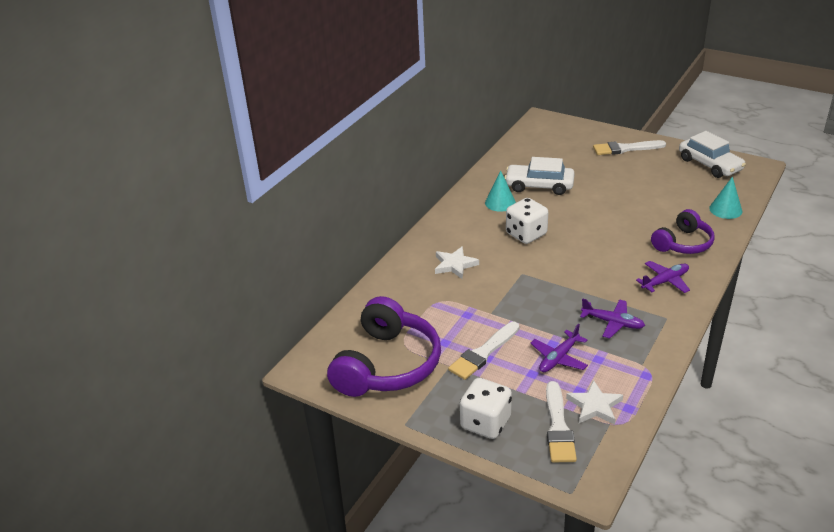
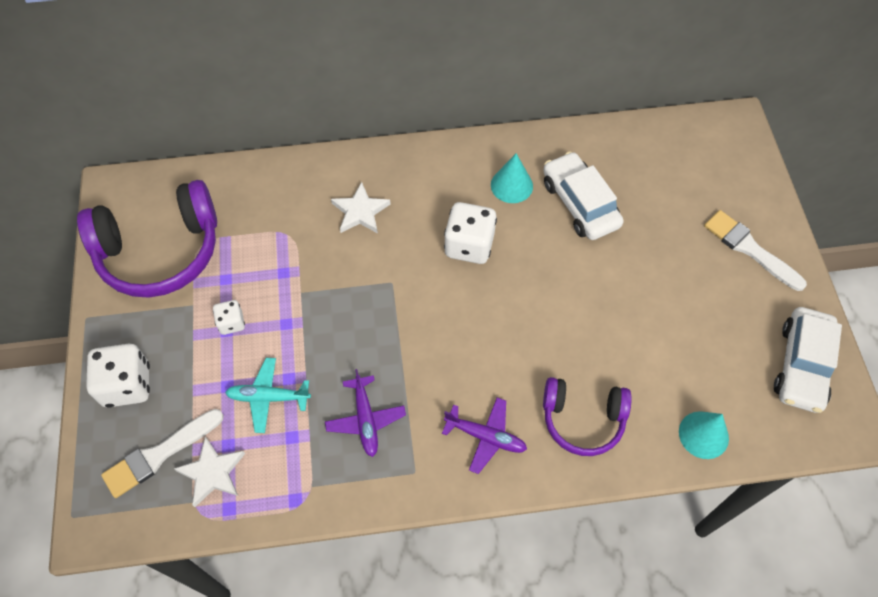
camera: 50 degrees right, 25 degrees up
white brush [448,322,519,380] -> white dice [213,300,245,335]
purple plane [530,323,588,372] -> turquoise plane [225,358,311,433]

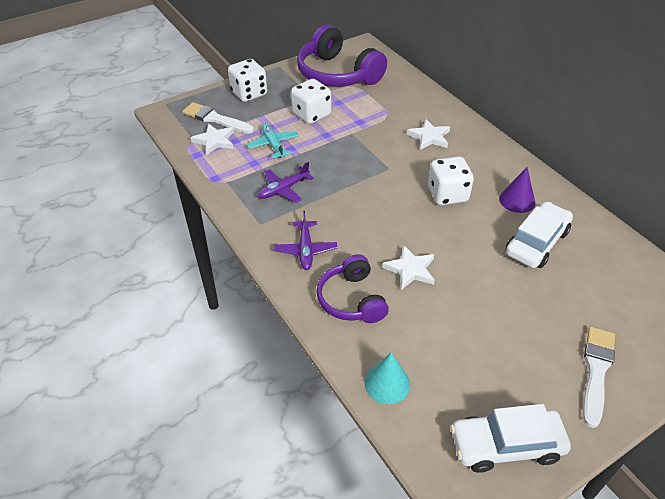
camera: 65 degrees right, 15 degrees down
white dice [213,300,245,335] -> white dice [291,79,331,124], size x1.84
turquoise cone [491,153,533,203] -> purple cone [499,167,535,213]
none -> white star [382,245,435,290]

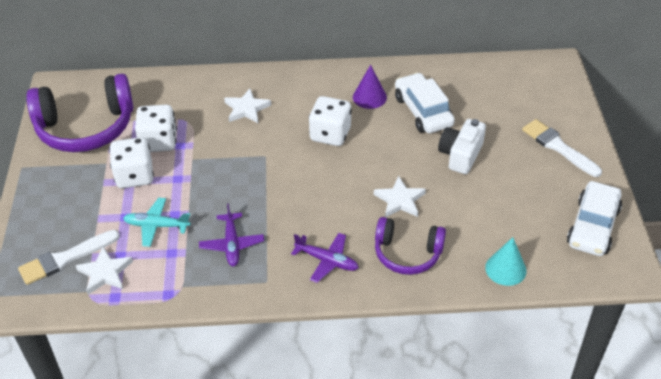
camera: 60 degrees left, 0 degrees up
white dice [228,59,267,102] -> white dice moved to [135,105,177,152]
none -> white camera [438,119,486,174]

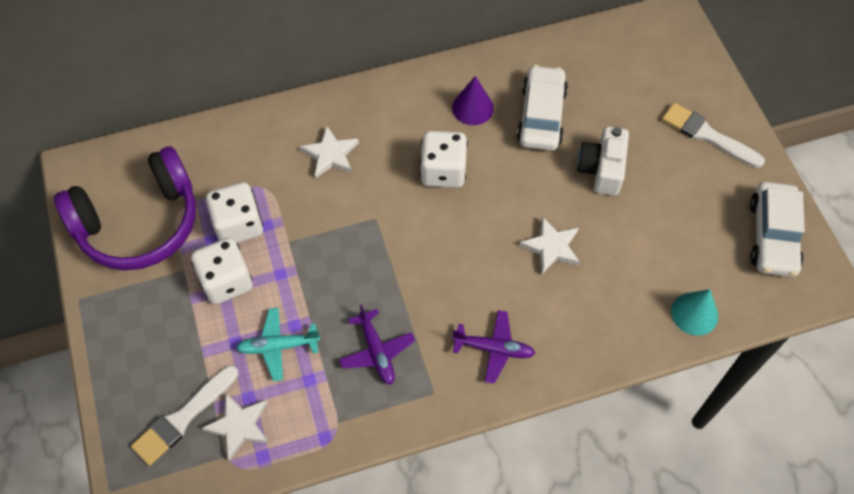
camera: 15 degrees left, 15 degrees up
purple headphones [375,217,446,275] -> none
white car [395,73,455,133] -> white car turned 45 degrees clockwise [517,65,568,150]

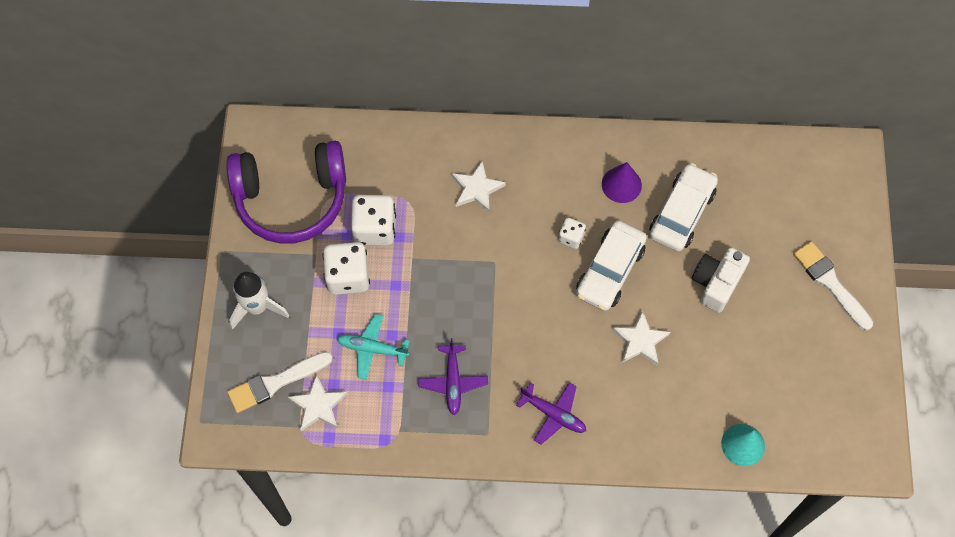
camera: 20 degrees right, 5 degrees up
white dice [420,131,468,188] -> white dice [558,218,586,249], size x0.54
white car [750,182,805,277] -> white car moved to [576,221,647,311]
none -> white rocket [229,272,289,330]

